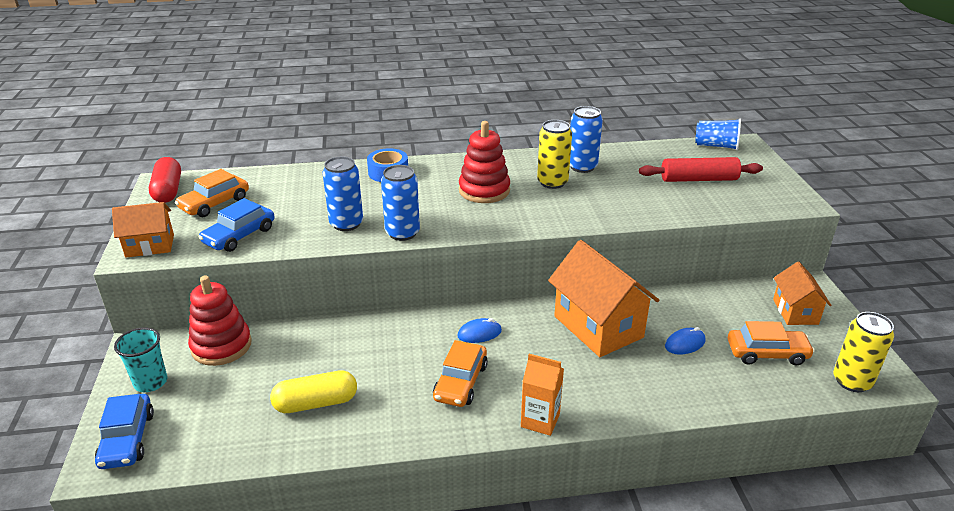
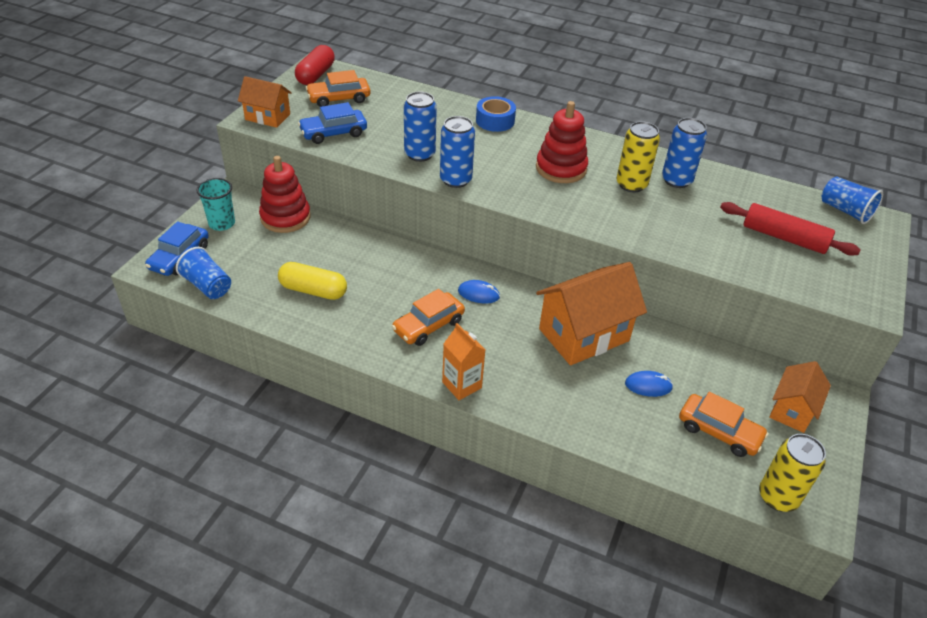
camera: 30 degrees right, 10 degrees up
orange house [548,240,659,357] -> orange house turned 60 degrees clockwise [536,262,647,365]
none -> blue cup [176,247,231,299]

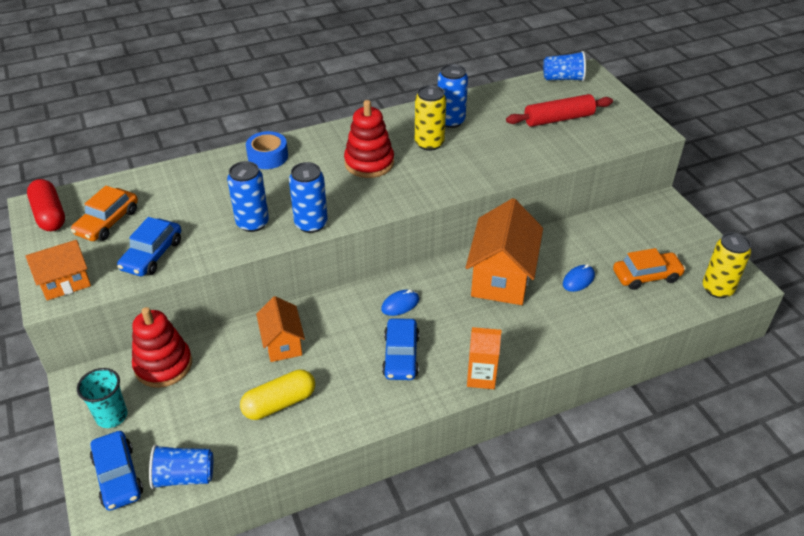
camera: 45 degrees left, 0 degrees up
orange car [392,289,465,346] -> blue car [382,318,419,380]
orange house [769,361,831,433] -> orange house moved to [256,296,305,362]

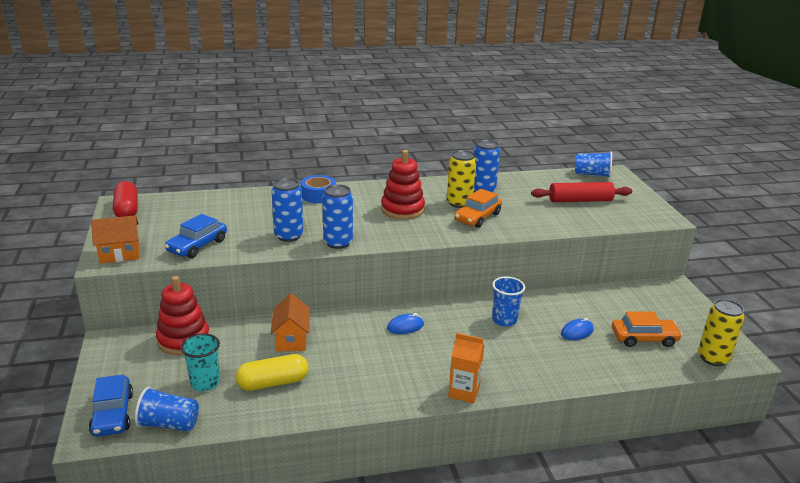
camera: 10 degrees right, 15 degrees down
orange car [71,186,138,241] -> orange car moved to [454,189,502,228]
turquoise cup [77,368,128,428] -> turquoise cup moved to [181,333,220,391]
blue car [382,318,419,380] -> none
orange house [466,198,543,305] -> blue cup [492,276,525,327]

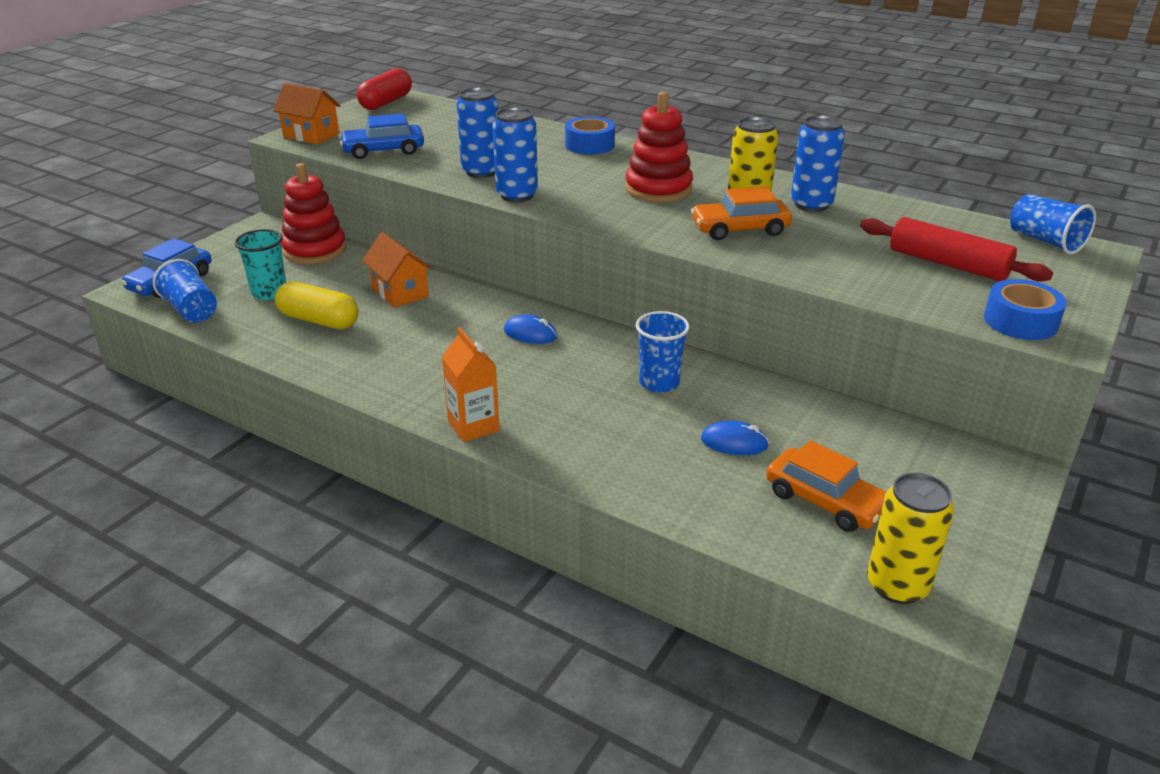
camera: 45 degrees right, 5 degrees up
orange house [271,294,310,351] -> orange house turned 75 degrees counterclockwise [362,232,432,308]
none -> blue tape [984,279,1066,340]

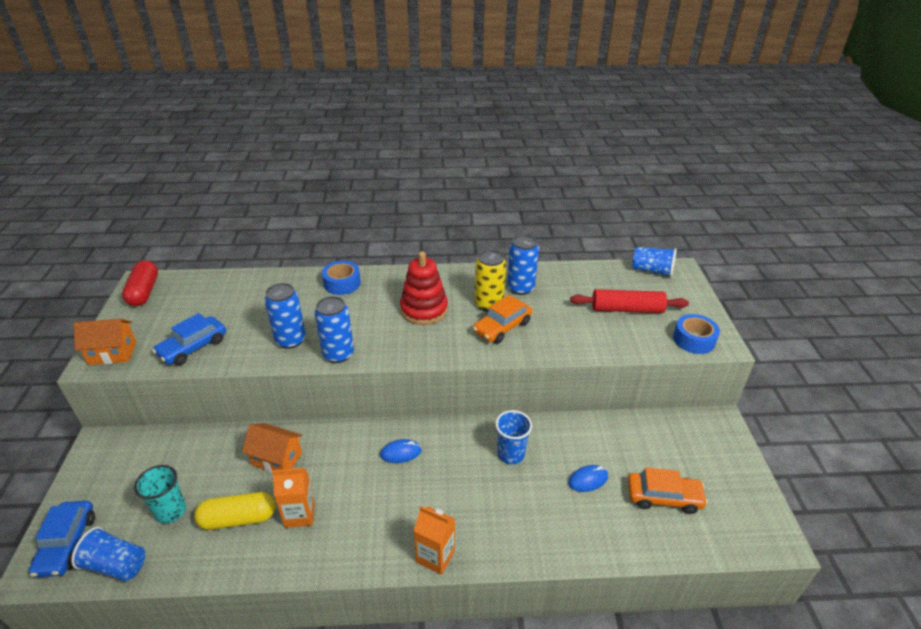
camera: 35 degrees left, 5 degrees up
red stacking toy [281,163,346,264] -> none
yellow can [867,473,954,604] -> none
none -> orange carton [272,468,315,528]

